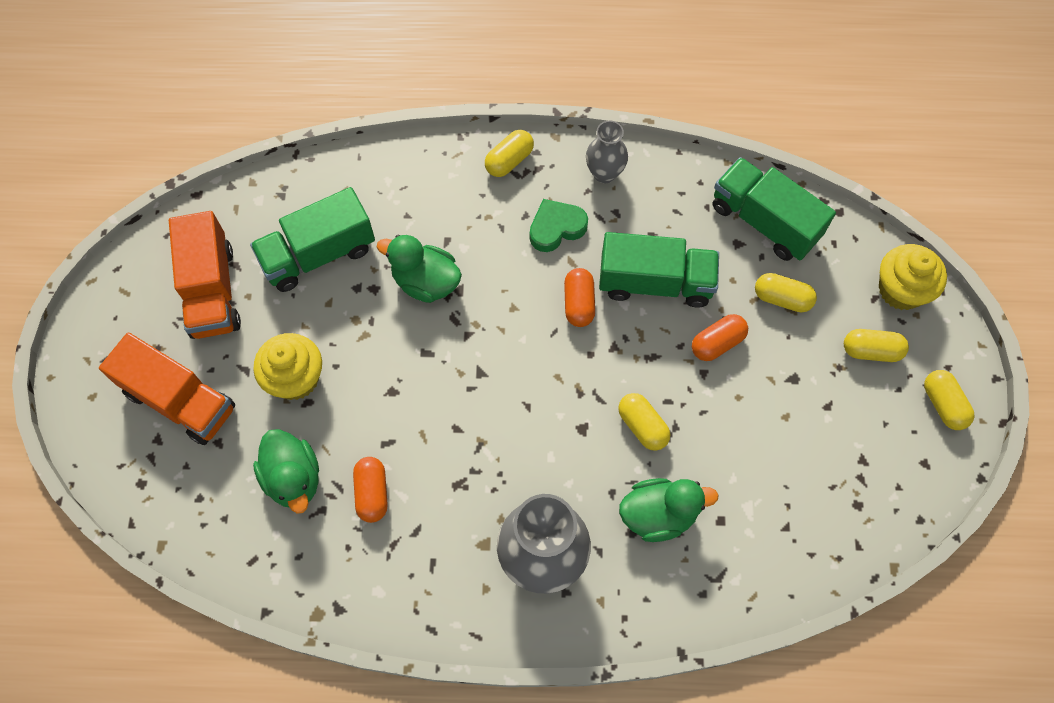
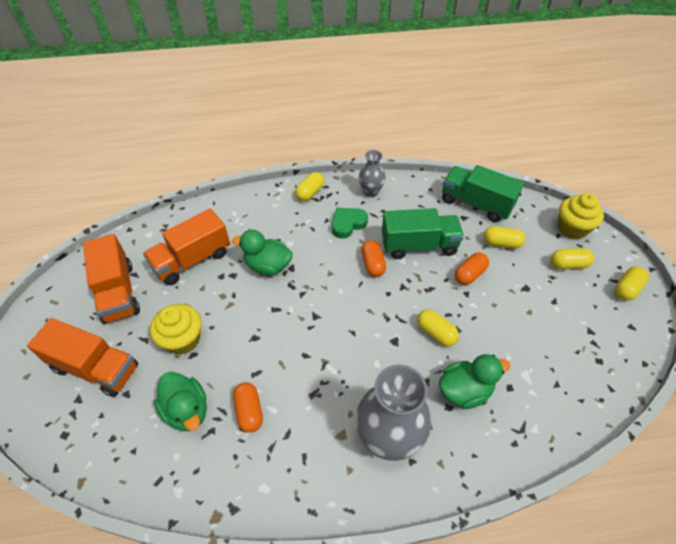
camera: 10 degrees left, 15 degrees down
green truck [250,187,375,292] -> orange truck [143,208,230,285]
yellow capsule [924,370,974,430] -> yellow capsule turned 75 degrees clockwise [615,266,649,301]

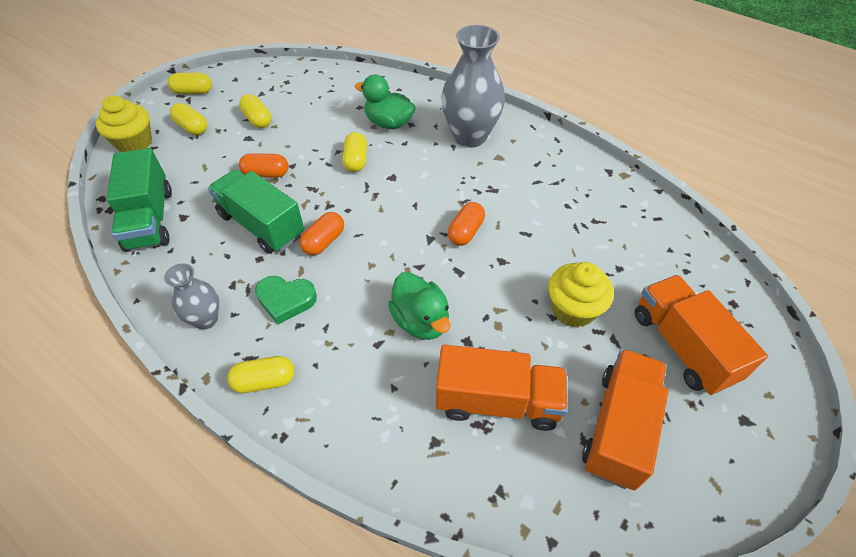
camera: 135 degrees left, 0 degrees up
green duck [154,372,207,431] -> none
orange capsule [233,382,263,433] -> orange capsule moved to [448,202,485,246]
yellow capsule [484,226,526,248] -> yellow capsule moved to [239,94,271,128]

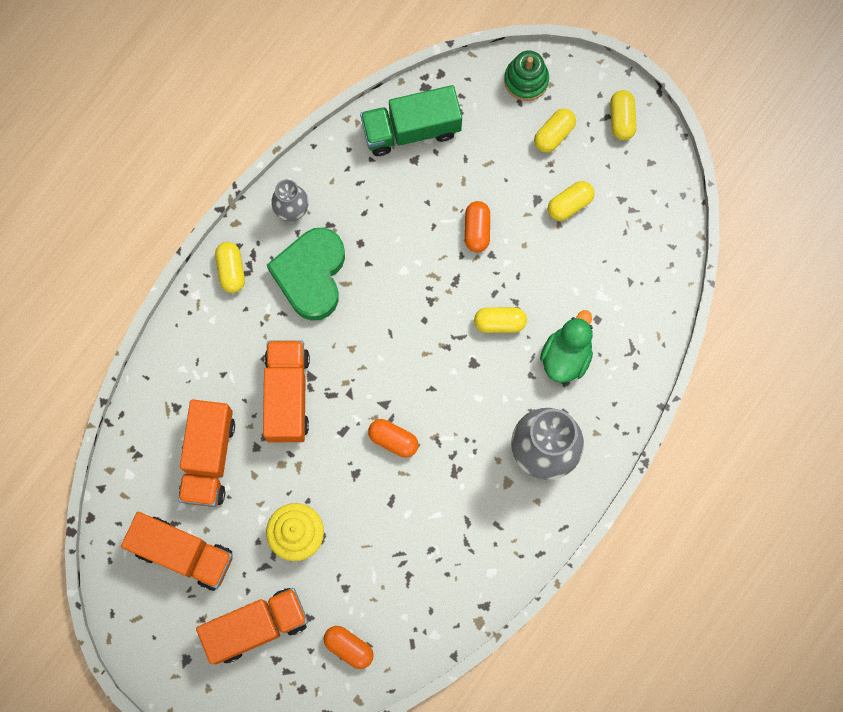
camera: 90 degrees right, 25 degrees up
yellow cupcake [96,95,152,152] -> green stacking toy [504,50,549,101]
green truck [208,169,304,254] -> none
green heart [255,276,317,324] -> green heart [267,227,345,321], size x1.69
orange capsule [299,212,344,255] -> orange capsule moved to [323,626,374,669]
green duck [388,272,450,340] -> orange truck [263,340,310,442]

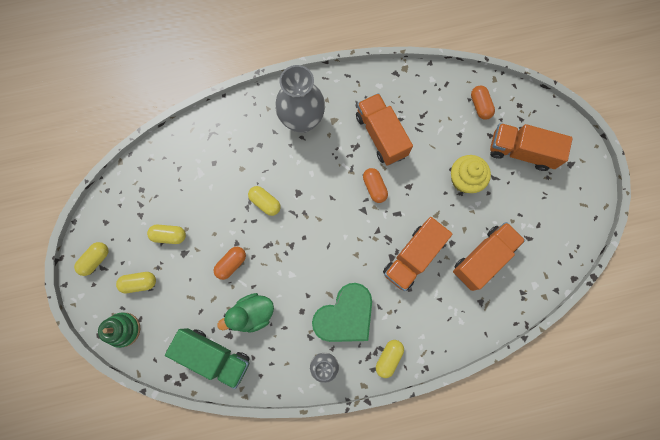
camera: 140 degrees left, 0 degrees up
orange truck [121,512,233,591] -> orange truck moved to [356,93,413,166]
green duck [540,310,593,383] -> green duck moved to [217,293,274,333]

